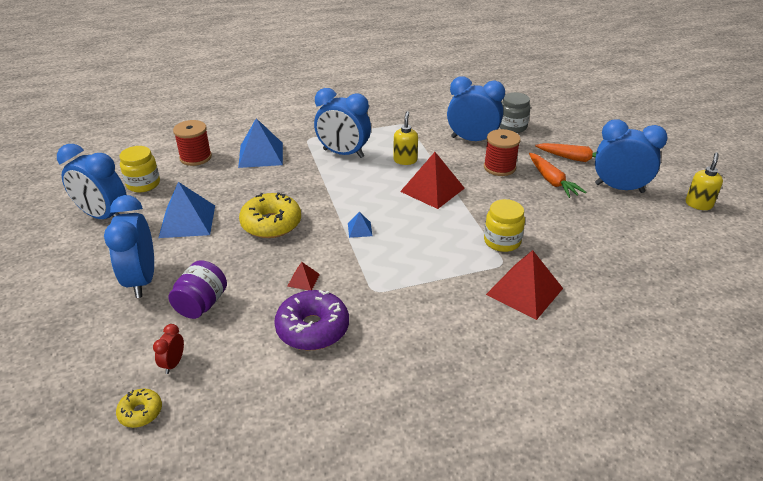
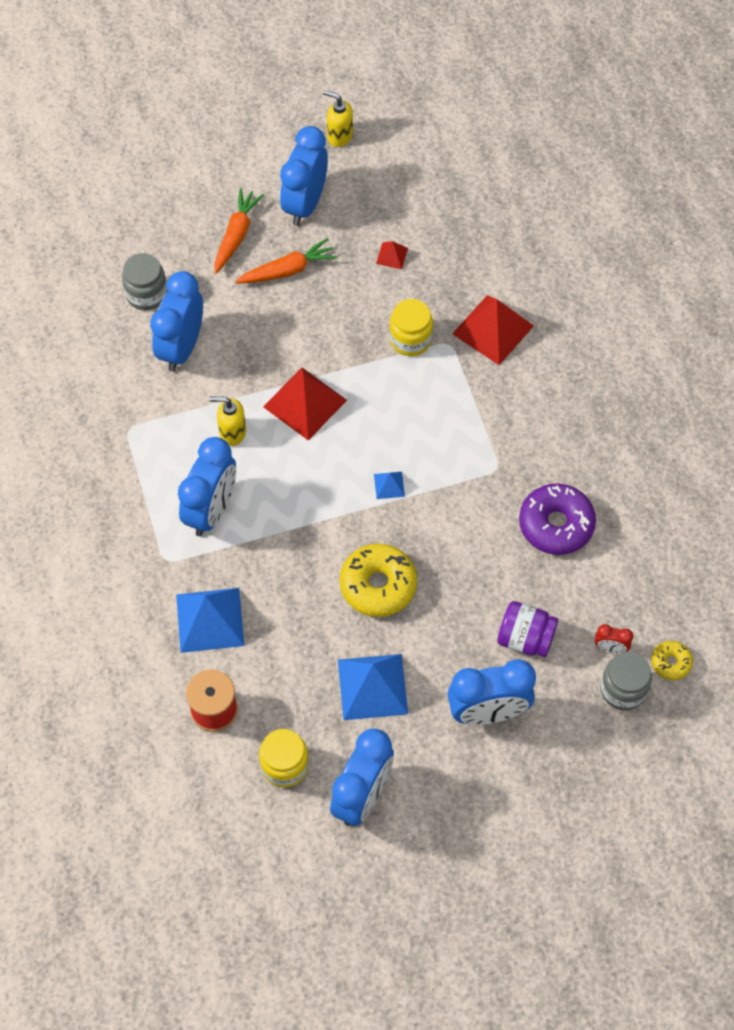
camera: 90 degrees left, 25 degrees up
red pyramid [287,262,320,290] -> red pyramid moved to [376,241,408,269]
red spool [484,129,521,176] -> none
none -> grey jar [600,652,652,710]

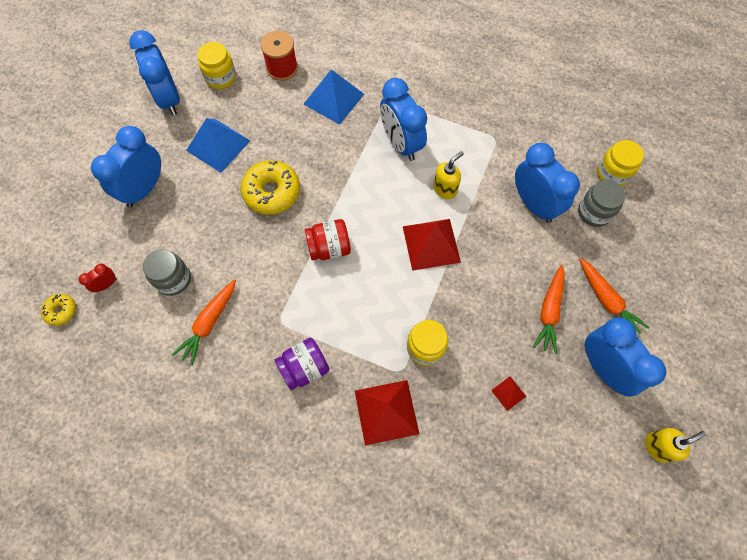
camera: 130 degrees right, 5 degrees up
blue pyramid [374,472,405,499] -> red jar [305,219,351,260]
purple jar [497,601,558,657] -> purple jar moved to [275,338,329,390]
purple donut [519,483,596,555] -> orange carrot [172,279,236,365]
grey jar [600,652,652,710] -> grey jar moved to [143,249,191,296]
none -> yellow jar [597,140,644,186]

